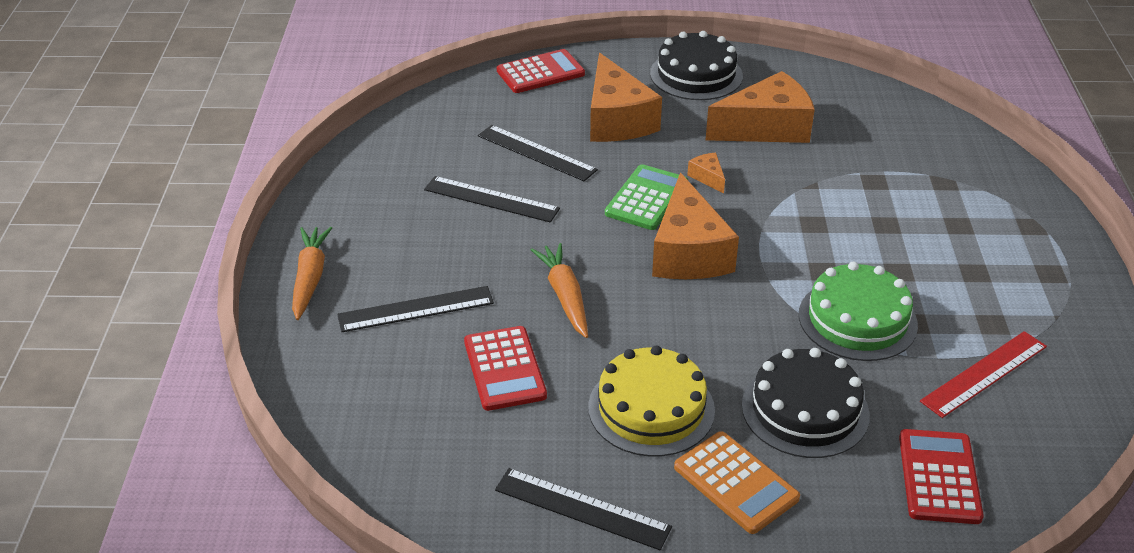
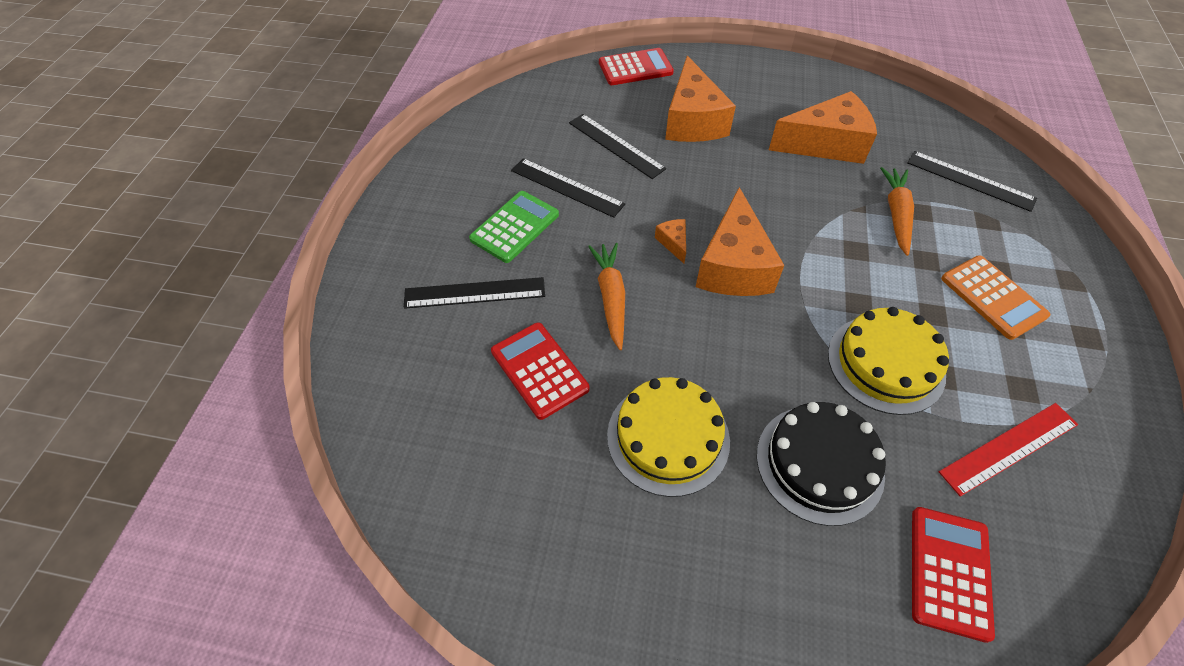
camera: 10 degrees right, 15 degrees up
orange carrot [292,227,332,320] -> orange carrot moved to [880,167,914,256]
red calculator [464,326,547,411] -> red calculator turned 150 degrees clockwise [491,322,590,420]
black ruler [495,468,672,550] -> black ruler moved to [907,151,1037,212]
green calculator [605,164,688,230] -> green calculator moved to [469,191,559,263]
black cake [650,31,743,100] -> none
orange calculator [674,431,800,534] -> orange calculator moved to [941,255,1050,340]
orange cheese [687,152,725,194] -> orange cheese moved to [655,219,686,263]
green cake [799,262,918,361] -> yellow cake [828,307,949,415]

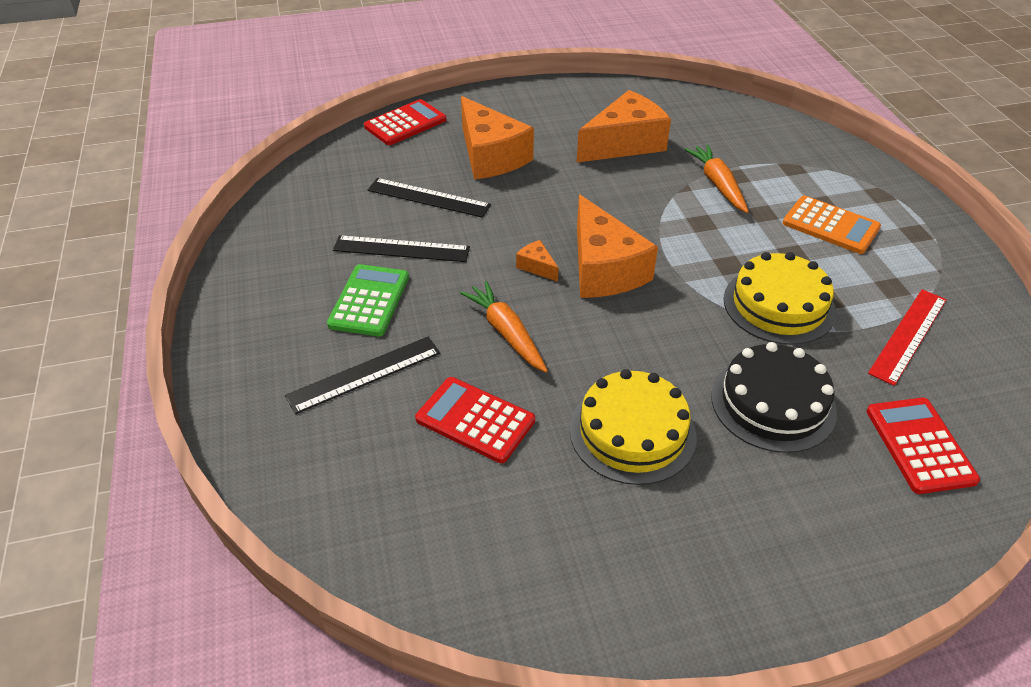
camera: 25 degrees left, 10 degrees down
black ruler [907,151,1037,212] -> none

